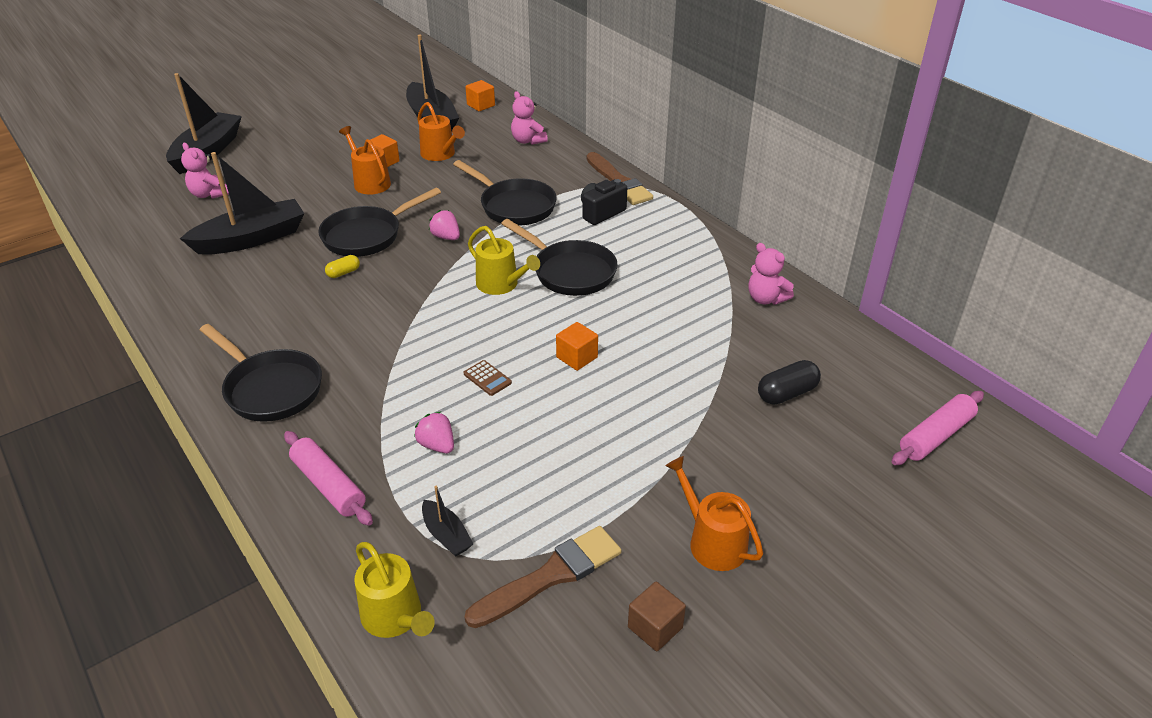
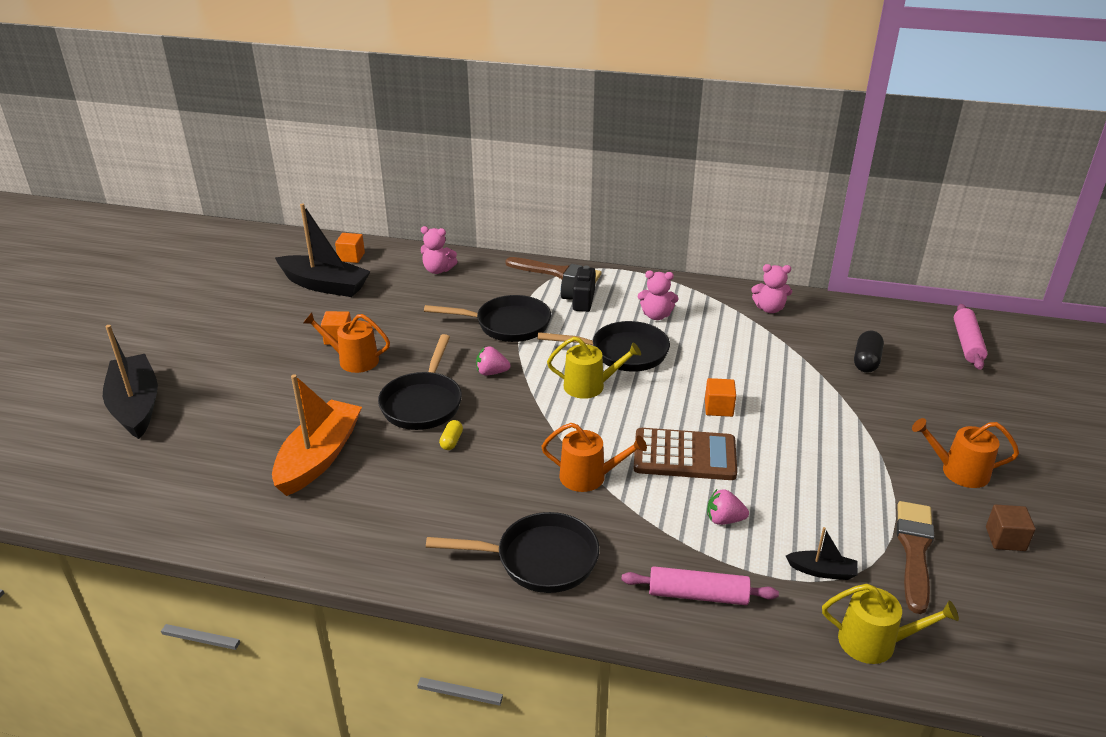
camera: 40 degrees left, 5 degrees down
black boat [180,152,305,255] -> orange boat [272,374,362,496]
pink teddy bear [181,143,229,199] -> pink teddy bear moved to [638,271,679,320]
orange watering can [417,102,465,161] -> orange watering can moved to [541,423,647,492]
brown calculator [463,360,512,396] -> brown calculator [633,428,737,480], size x2.39

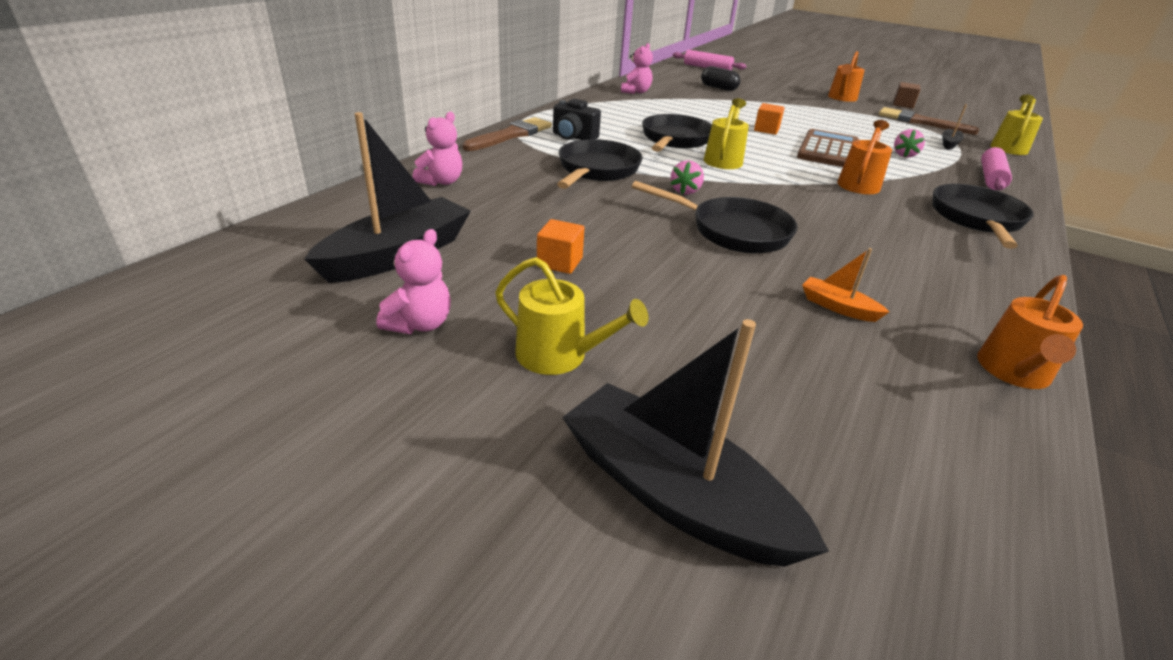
camera: 75 degrees left, 0 degrees up
black boat [103,325,158,439] -> black boat turned 45 degrees clockwise [562,319,829,567]
orange boat [272,374,362,496] -> orange boat [802,248,889,322], size x0.46
orange watering can [303,313,390,373] -> orange watering can moved to [977,275,1083,389]
orange cube [335,233,365,263] -> none
yellow capsule [439,420,463,450] -> none
pink teddy bear [638,271,679,320] -> pink teddy bear moved to [376,229,451,334]
none -> yellow watering can [495,257,648,375]

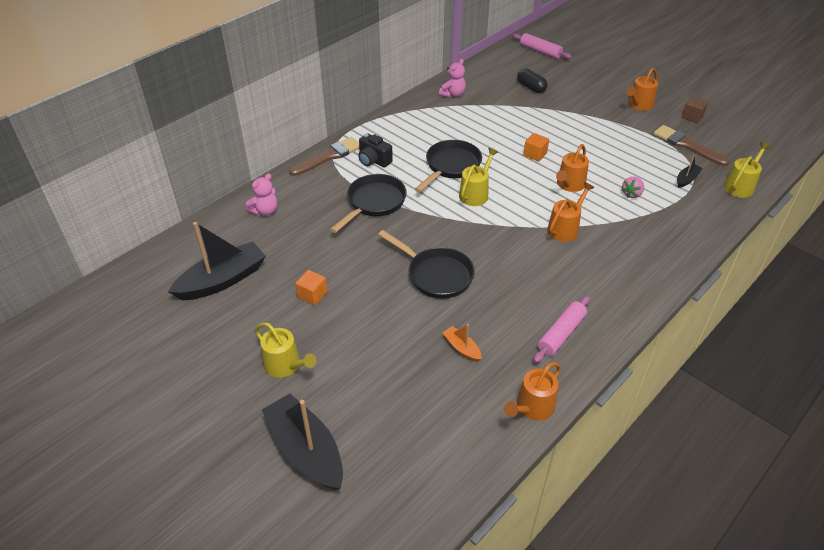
camera: 15 degrees right, 10 degrees up
pink teddy bear [376,229,451,334] -> none
pink strawberry [670,161,704,195] -> none
brown calculator [797,129,859,167] -> orange watering can [556,144,589,192]
black pan [933,184,1034,249] -> none
pink rolling pin [981,147,1012,190] -> pink rolling pin moved to [534,296,590,363]

